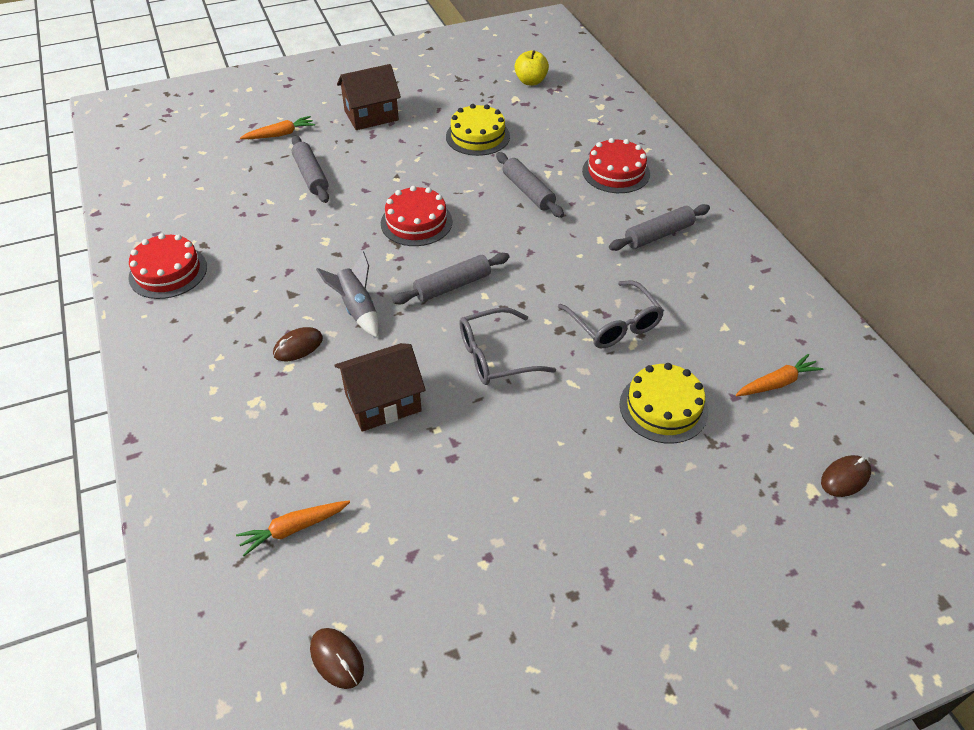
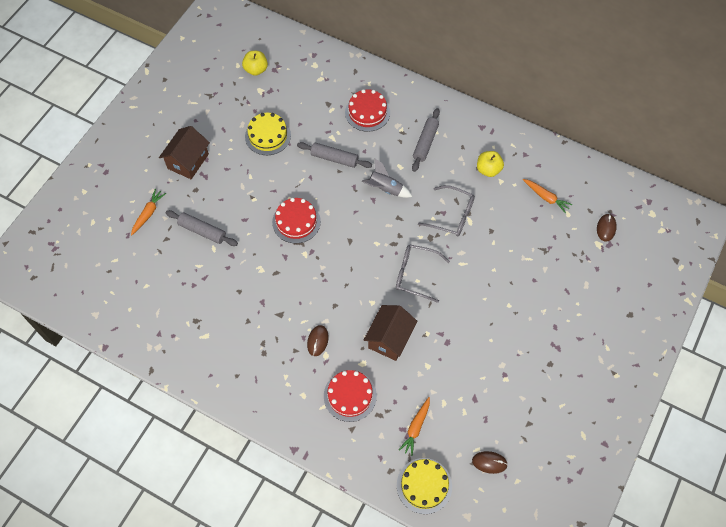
camera: 40 degrees left, 15 degrees up
red cake [129,233,207,299] -> red cake moved to [324,370,377,422]
grey rocket [316,252,379,338] -> grey rocket moved to [362,159,412,198]
grey rolling pin [392,253,510,304] -> none
grey glasses [459,307,556,385] -> grey glasses turned 75 degrees clockwise [396,245,450,303]
yellow cake [620,363,708,444] -> yellow cake moved to [397,458,452,514]
orange carrot [736,354,823,396] -> orange carrot turned 105 degrees clockwise [523,179,573,214]
none -> yellow apple [477,151,504,177]

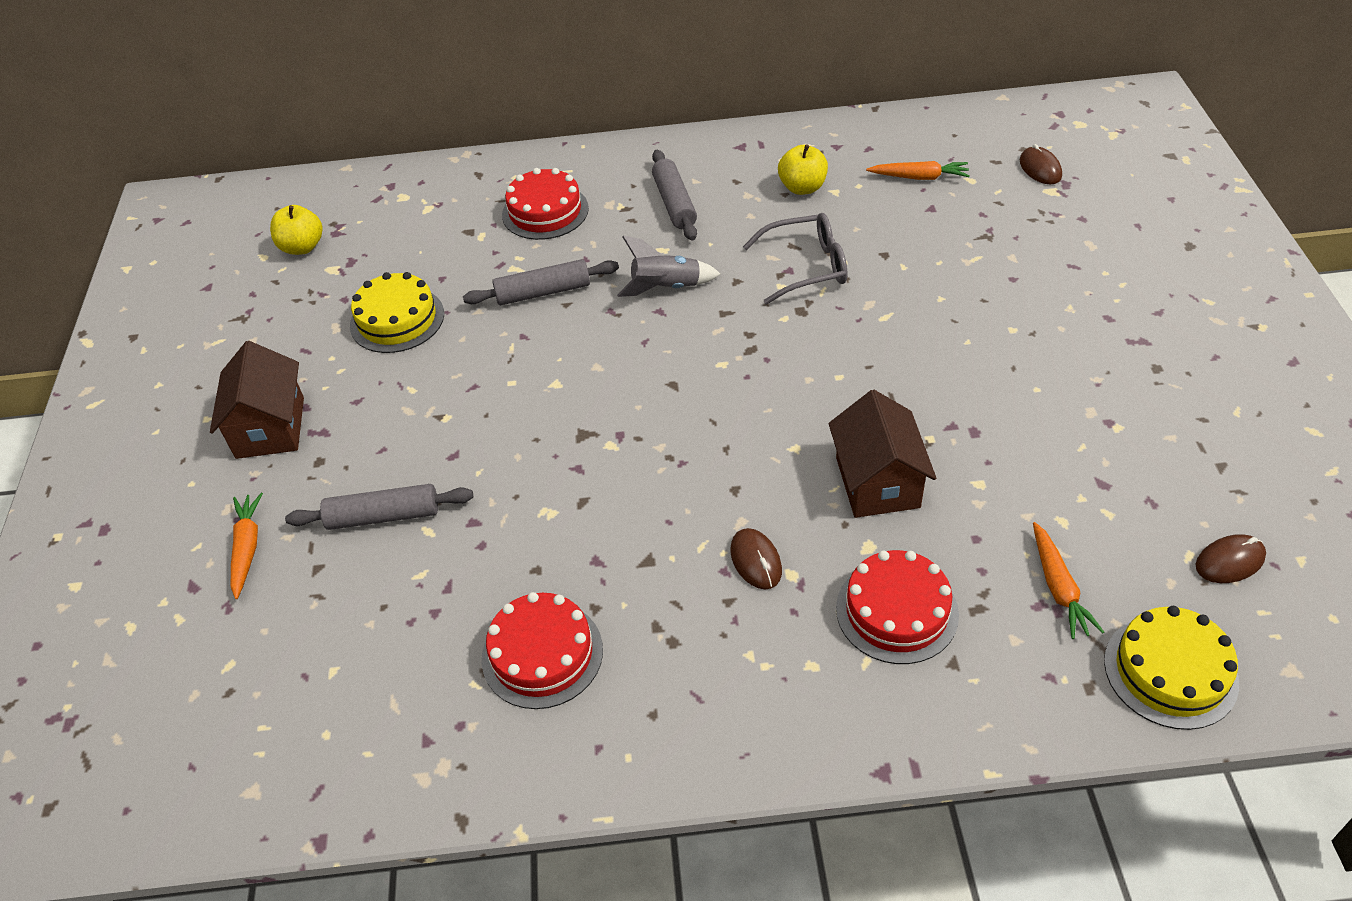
camera: 30 degrees left, 15 degrees down
red cake [272,198,321,244] -> red cake moved to [482,592,603,709]
grey glasses [396,245,450,303] -> none

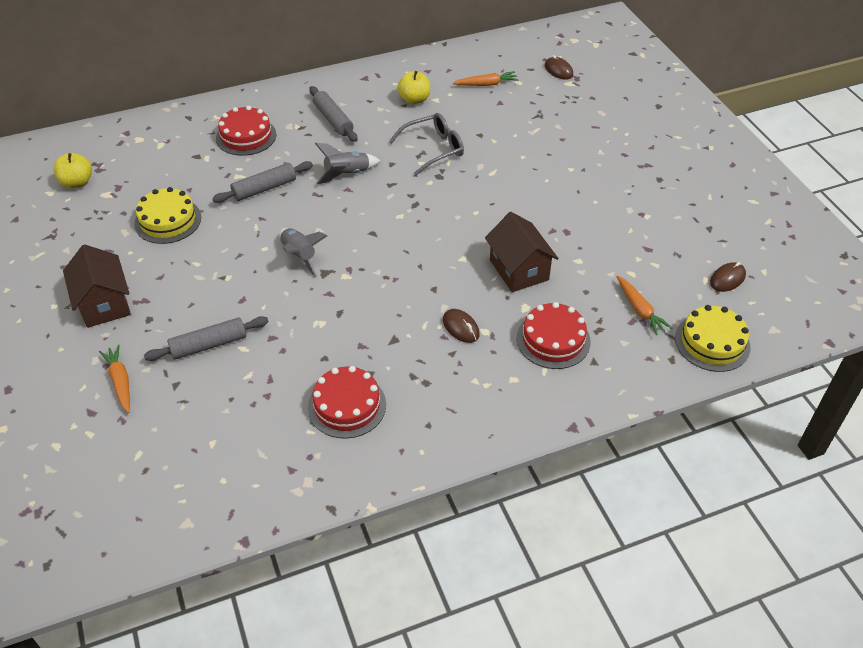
camera: 20 degrees left, 0 degrees up
none -> grey rocket [279,228,327,277]

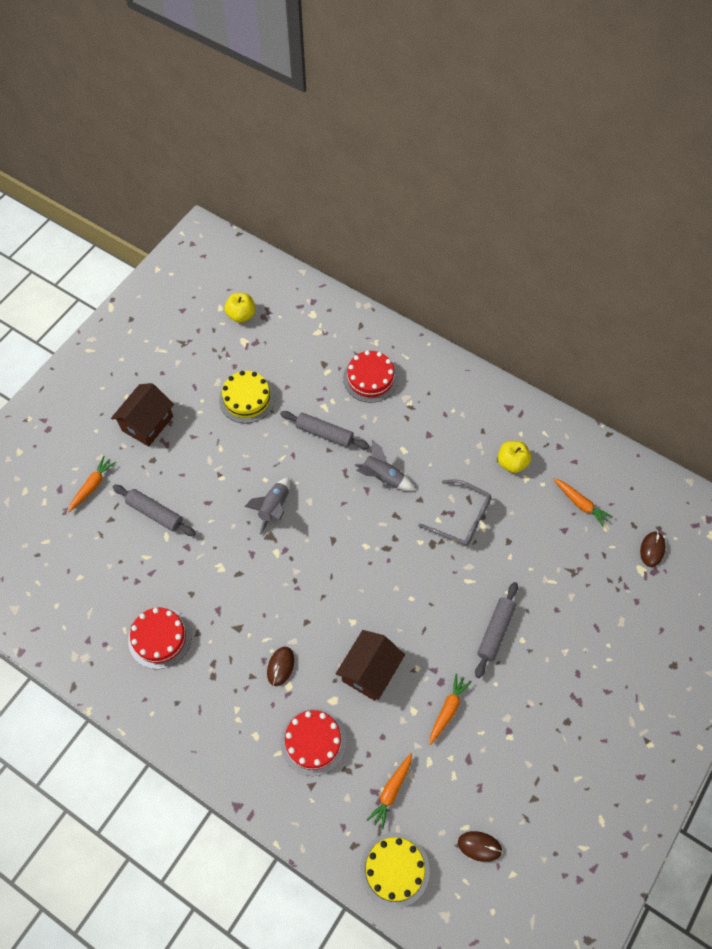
camera: 55 degrees right, 15 degrees up
grey rolling pin [309,86,358,142] -> grey rolling pin moved to [475,582,518,678]
none -> orange carrot [430,673,472,745]

